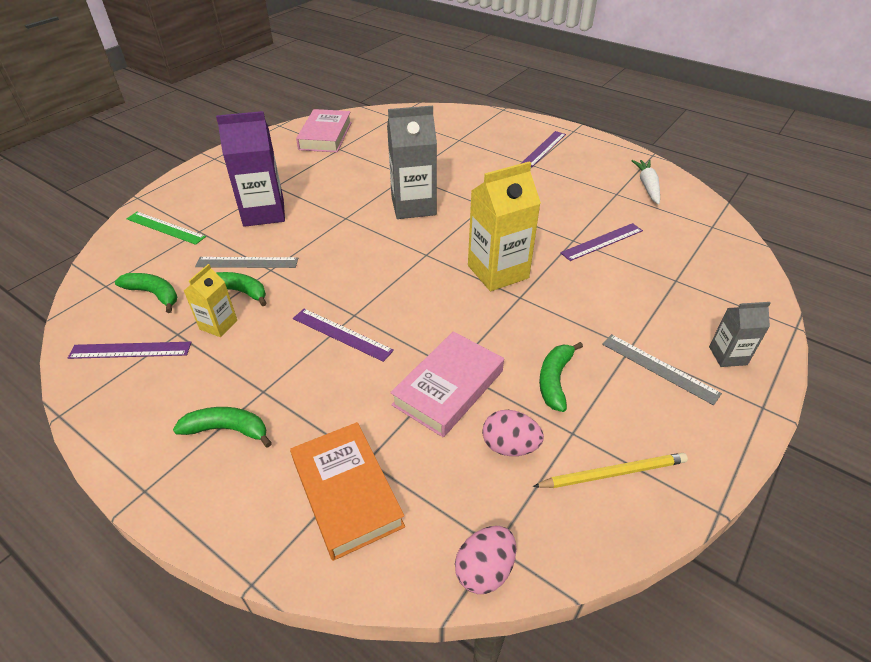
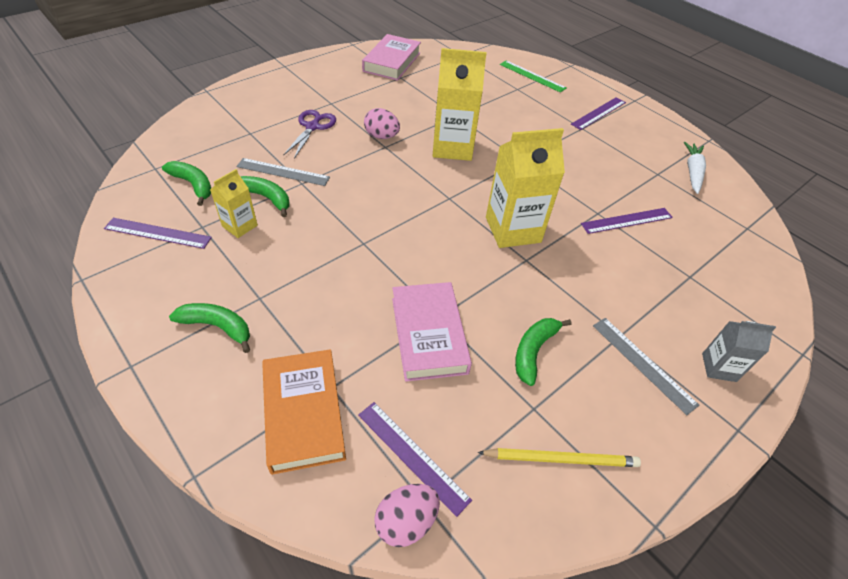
camera: 10 degrees right, 5 degrees up
green ruler [126,212,206,245] -> green ruler moved to [500,60,566,93]
purple carton [216,111,285,227] -> purple scissors [283,110,336,159]
purple ruler [293,309,394,362] -> purple ruler moved to [358,402,472,517]
grey carton [387,106,437,219] -> yellow carton [433,48,487,161]
pink book [390,331,504,437] -> pink book turned 60 degrees counterclockwise [392,282,472,382]
pink egg [482,410,544,456] -> pink egg moved to [364,108,400,139]

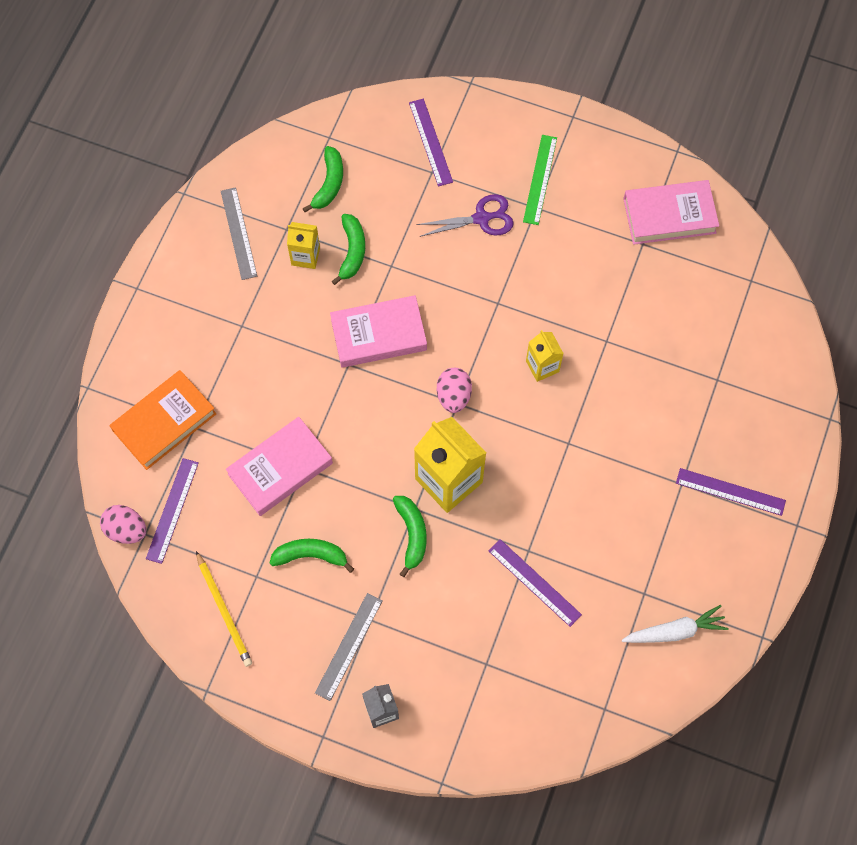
camera: 65 degrees right, 20 degrees up
purple ruler [104,218,212,249] -> purple ruler moved to [409,99,453,187]
green banana [169,303,250,353] -> green banana moved to [393,496,427,577]
grey ruler [236,158,330,186] -> grey ruler moved to [221,187,257,280]
pink egg [364,108,400,139] -> pink egg moved to [437,368,472,413]
yellow carton [433,48,487,161] -> yellow carton [526,330,564,382], size x0.54
green ruler [500,60,566,93] -> green ruler moved to [523,135,557,225]
none -> pink book [330,295,427,368]

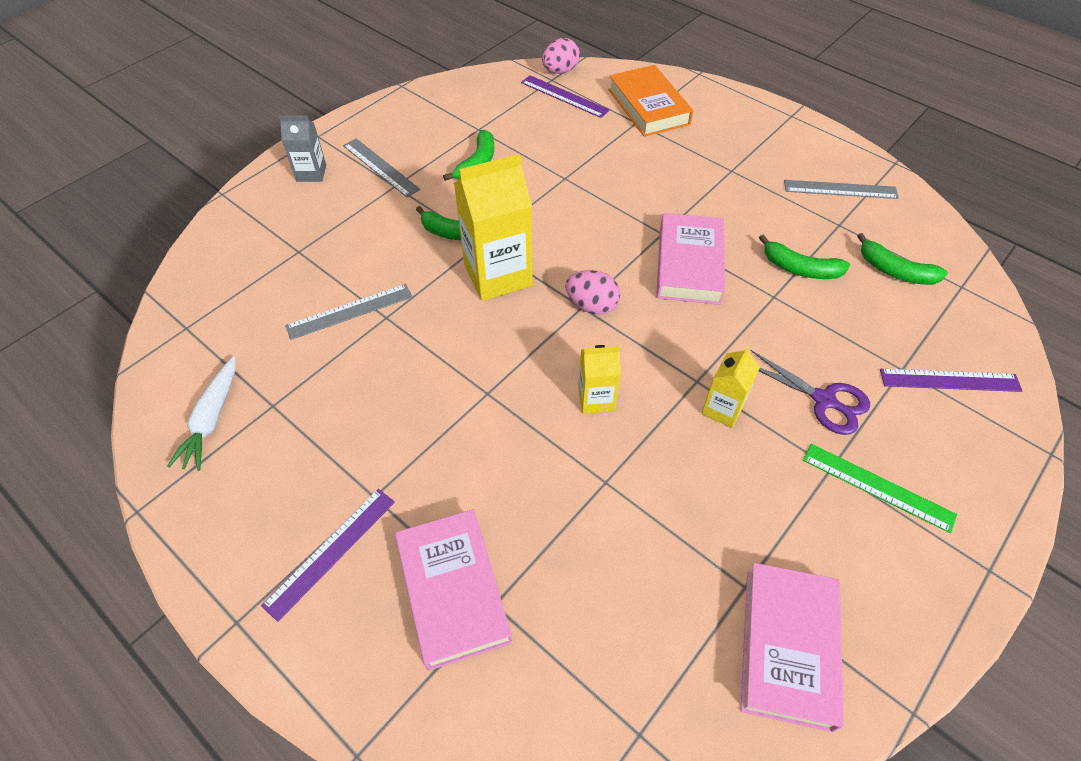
camera: 110 degrees right, 15 degrees down
yellow pencil [196,551,252,667] -> none
pink book [226,417,333,516] -> pink book moved to [395,509,512,671]
yellow carton [287,222,320,269] -> yellow carton moved to [701,346,760,428]
purple scissors [417,194,514,237] -> purple scissors turned 60 degrees counterclockwise [750,350,870,435]
purple ruler [489,539,582,627] -> grey ruler [285,284,412,340]

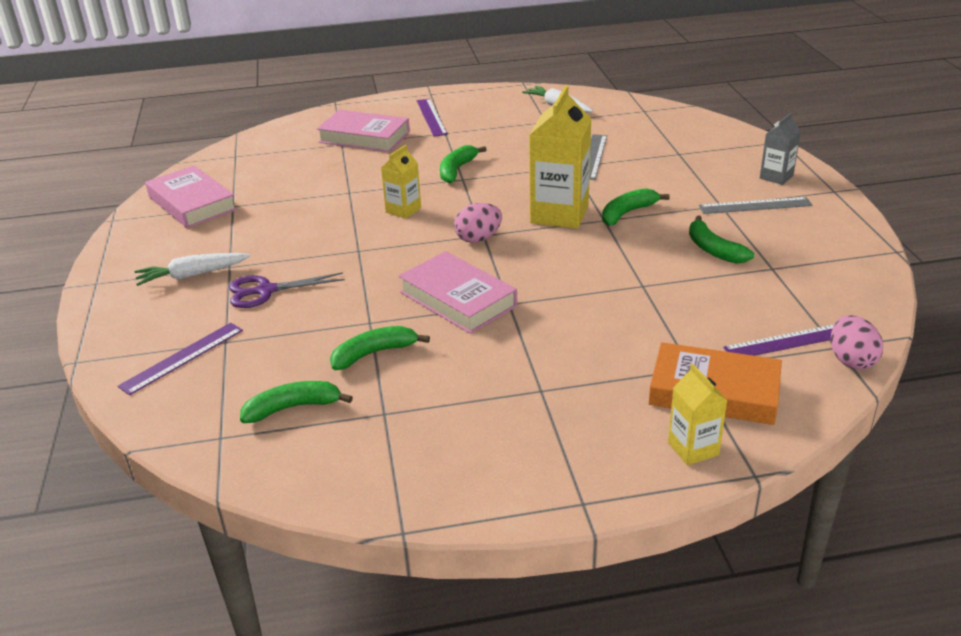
camera: 130 degrees right, 20 degrees down
yellow carton [701,346,760,428] -> yellow carton moved to [668,364,728,465]
grey ruler [784,180,899,199] -> none
green ruler [803,444,957,533] -> white carrot [135,253,250,286]
none -> green banana [440,145,487,183]

